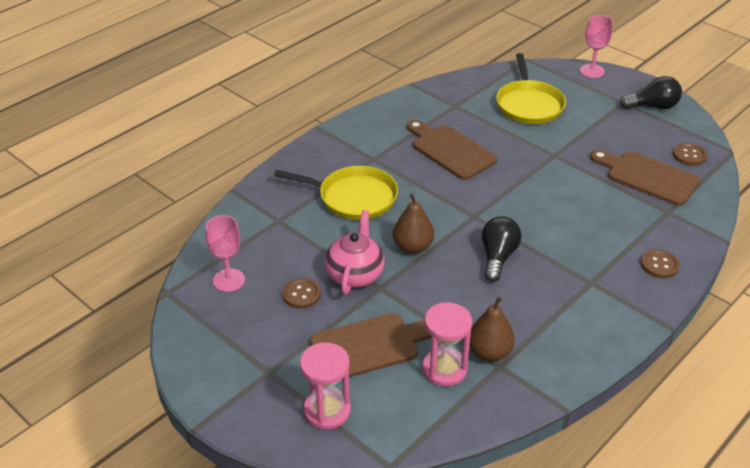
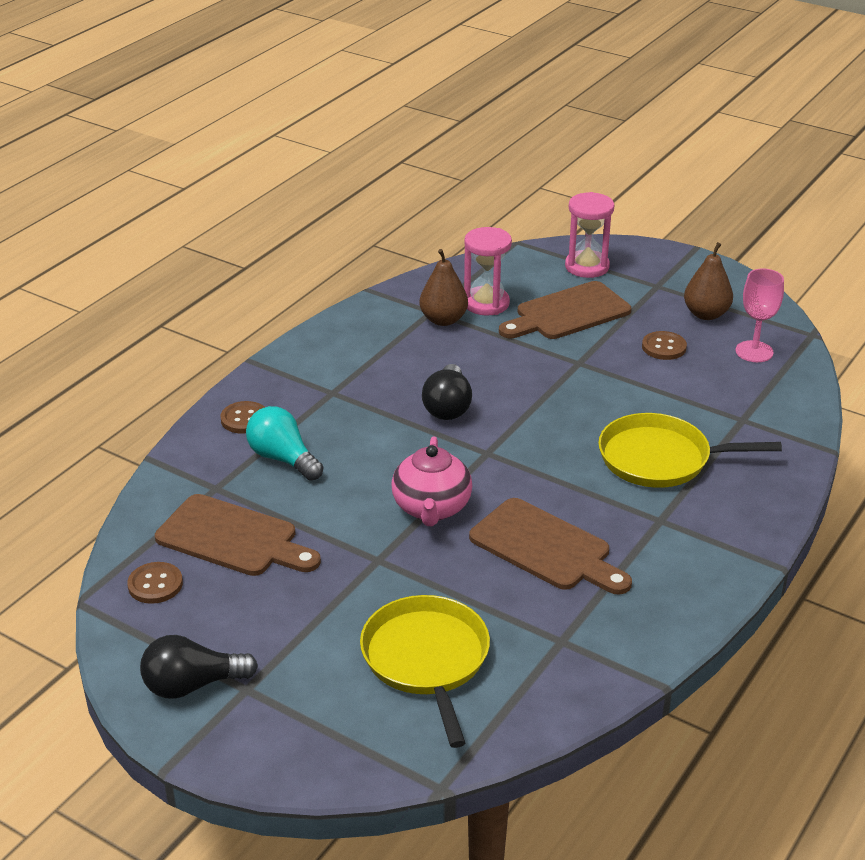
camera: 170 degrees right, 5 degrees down
pink teapot [325,210,385,295] -> pink teapot moved to [391,436,472,526]
brown pear [393,193,434,254] -> brown pear moved to [684,242,733,320]
pink goblet [580,15,613,78] -> none
none -> turquoise light bulb [246,406,323,481]

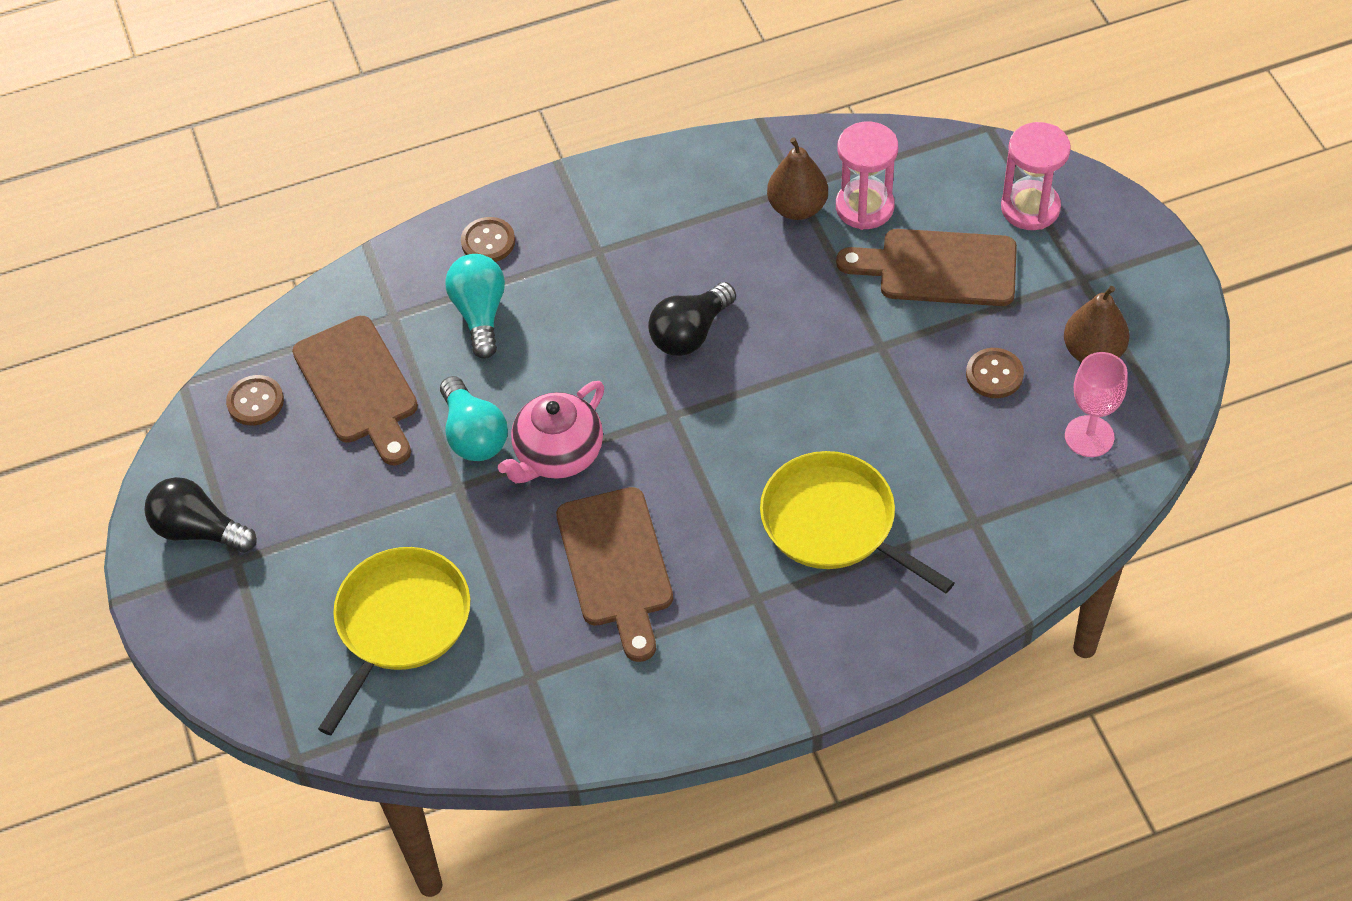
camera: 40 degrees right, 20 degrees up
none -> turquoise light bulb [440,376,508,461]

